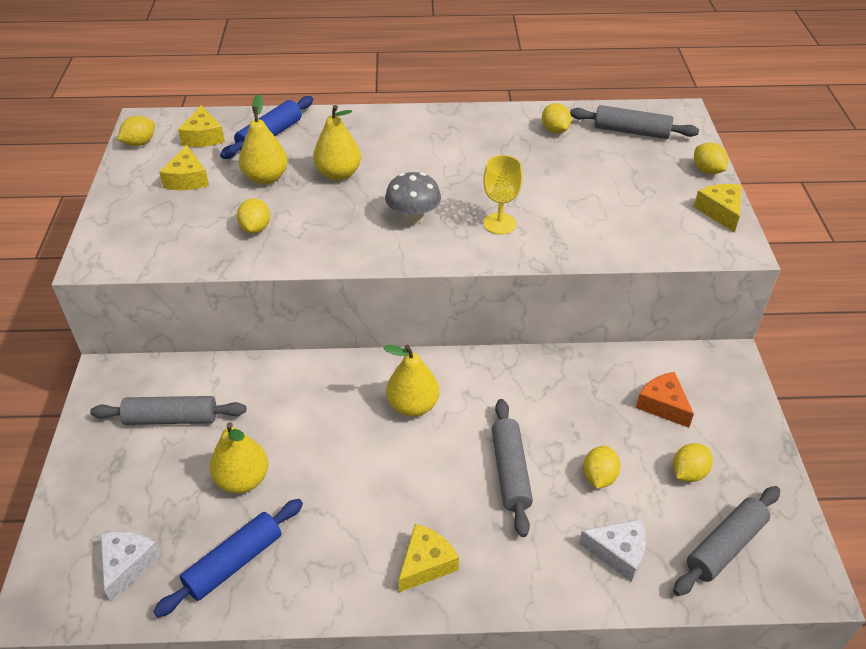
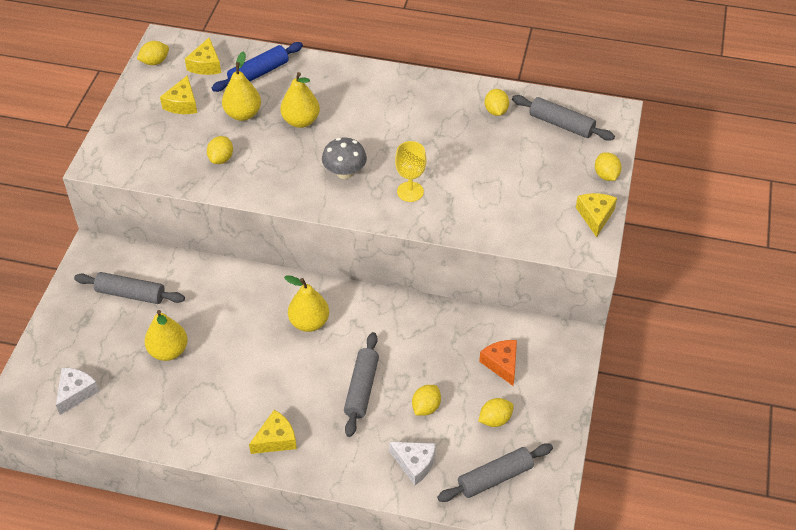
camera: 15 degrees right, 5 degrees up
blue rolling pin [153,499,303,617] -> none

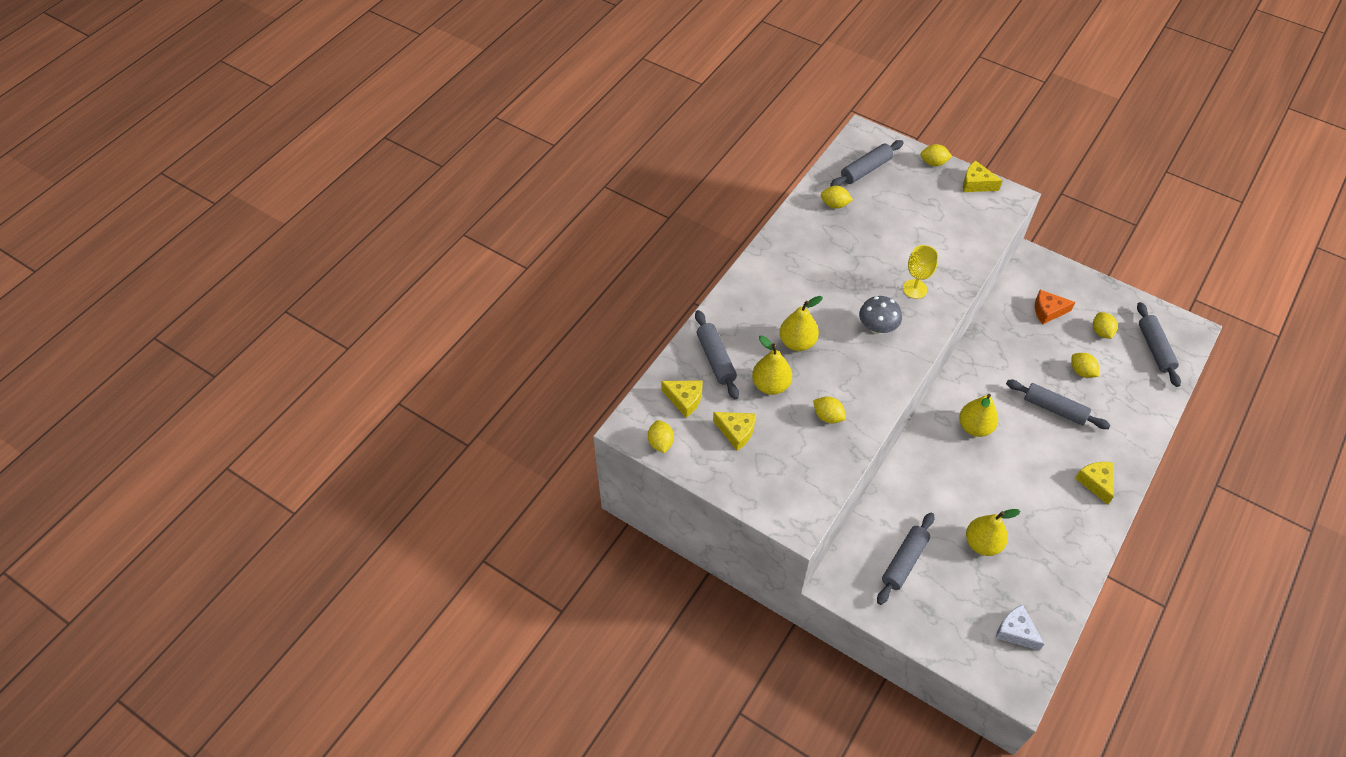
camera: 70 degrees left, 5 degrees up
blue rolling pin [212,42,303,92] -> grey rolling pin [695,310,739,399]
white cheese [389,442,436,485] -> none

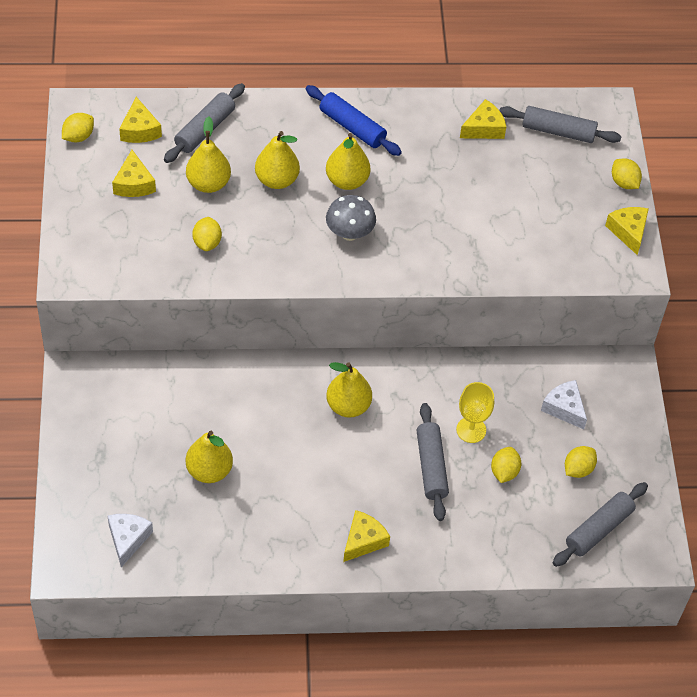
camera: 50 degrees right, 0 degrees up
yellow lemon [821,186,853,209] -> yellow cheese [460,99,506,139]
grey rolling pin [877,512,934,605] -> none
yellow goblet [903,245,938,299] -> yellow goblet moved to [456,382,494,443]
orange cheese [1035,290,1075,324] -> white cheese [541,380,587,429]
none -> blue rolling pin [306,85,402,156]
none -> yellow pear [326,133,370,190]

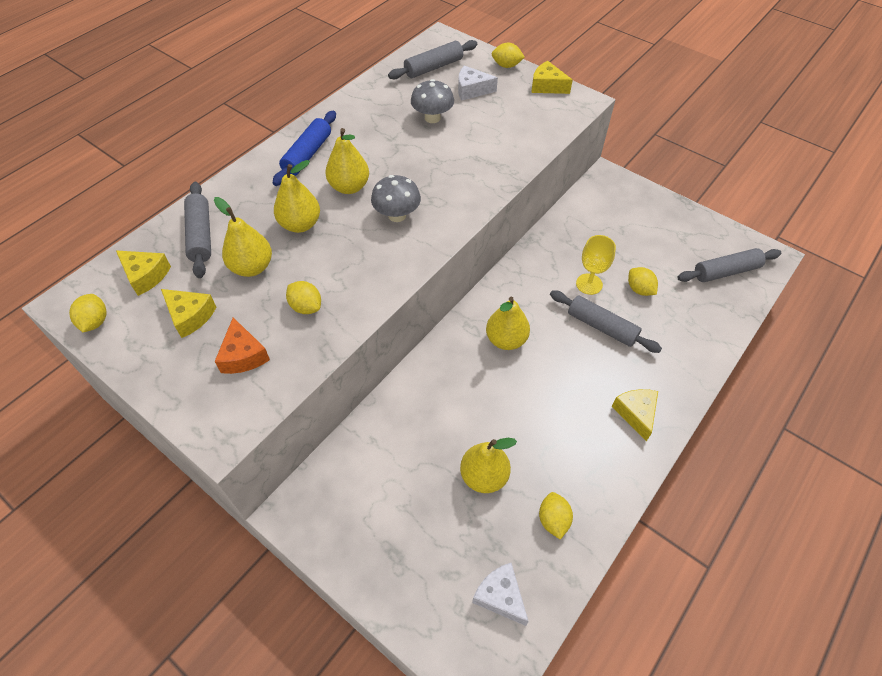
camera: 45 degrees left, 0 degrees up
blue rolling pin [306,85,402,156] -> blue rolling pin turned 60 degrees counterclockwise [273,111,336,186]
yellow cheese [460,99,506,139] -> none
white cheese [541,380,587,429] -> white cheese moved to [458,65,498,101]
grey rolling pin [553,482,648,567] -> grey rolling pin turned 75 degrees clockwise [677,248,781,282]
yellow lemon [565,446,597,478] -> yellow lemon moved to [539,492,573,539]
none -> orange cheese [215,317,270,374]
none -> grey mushroom [411,79,454,123]

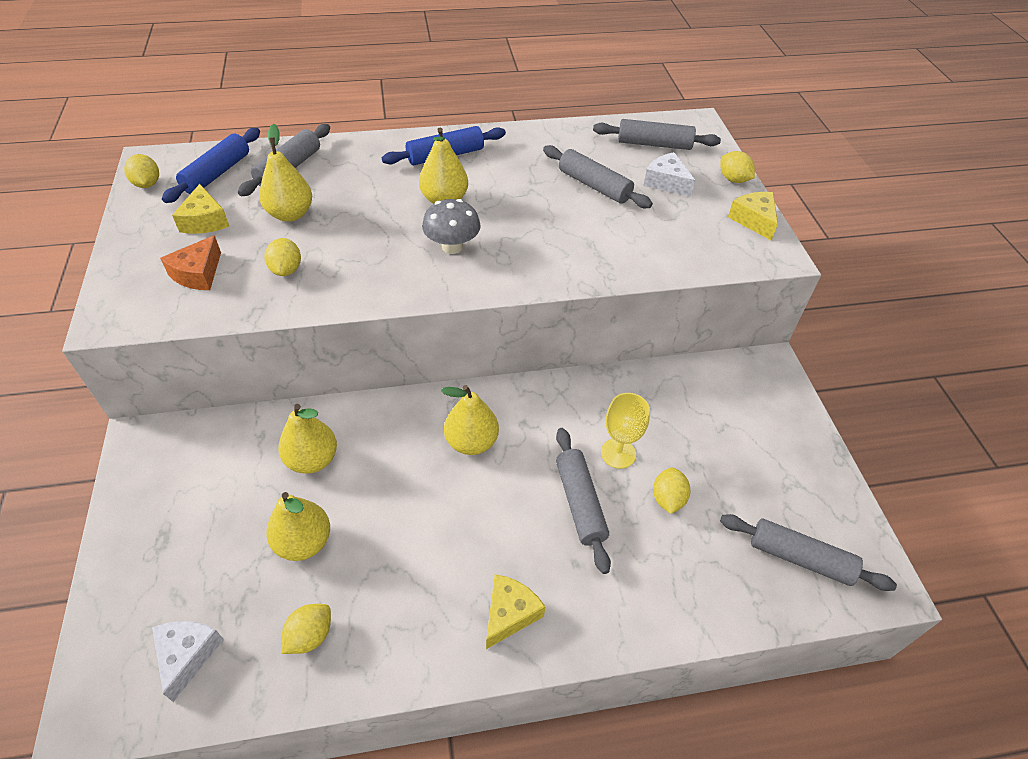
camera: 40 degrees right, 5 degrees down
yellow lemon [69,294,107,332] -> yellow lemon turned 60 degrees counterclockwise [124,154,159,188]
yellow cheese [116,250,171,296] -> blue rolling pin [162,128,260,203]
yellow pear [274,160,320,233] -> yellow pear moved to [278,404,337,474]
grey mushroom [411,79,454,123] -> grey rolling pin [543,145,653,208]

